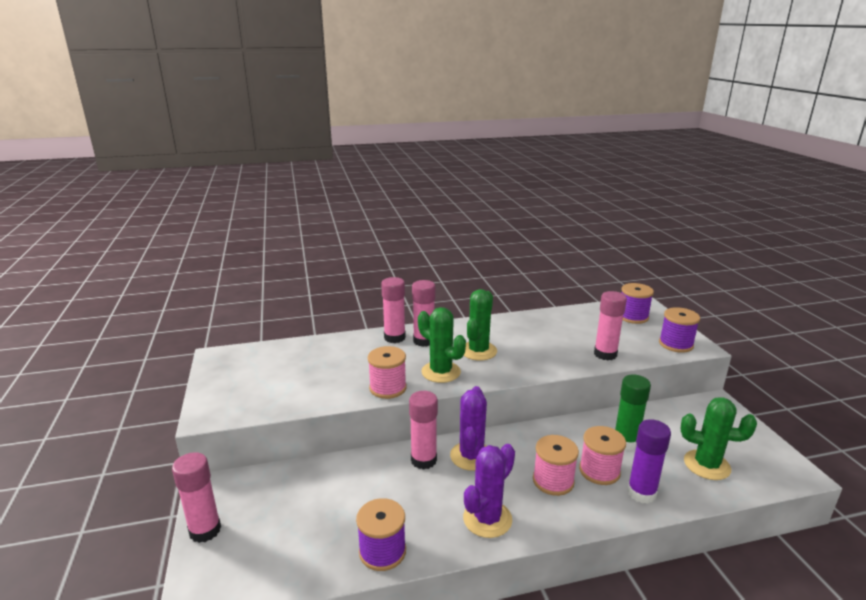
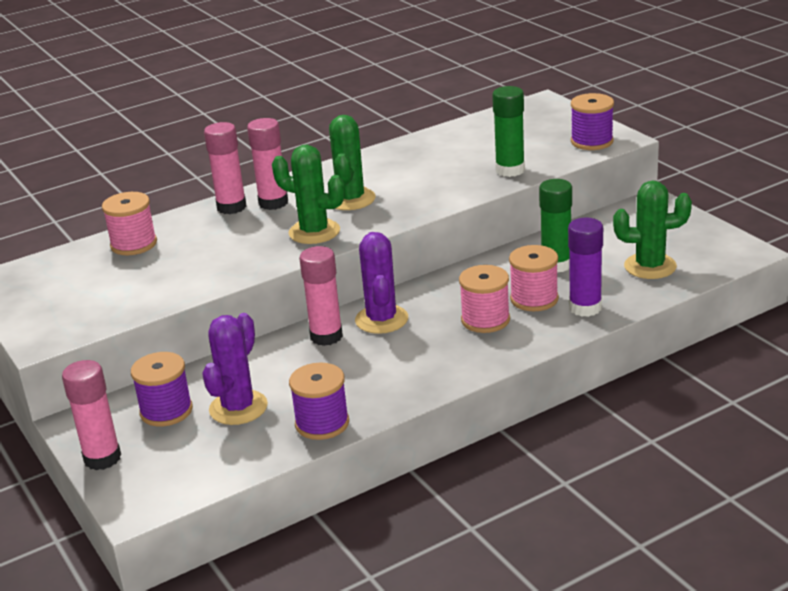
camera: 15 degrees left, 5 degrees up
pink spool [368,346,407,399] -> pink spool moved to [102,192,157,255]
purple cactus [463,444,515,538] -> purple cactus moved to [202,313,268,425]
pink glue stick [594,291,627,360] -> green glue stick [492,86,525,177]
purple spool [621,283,654,324] -> purple spool moved to [131,352,193,426]

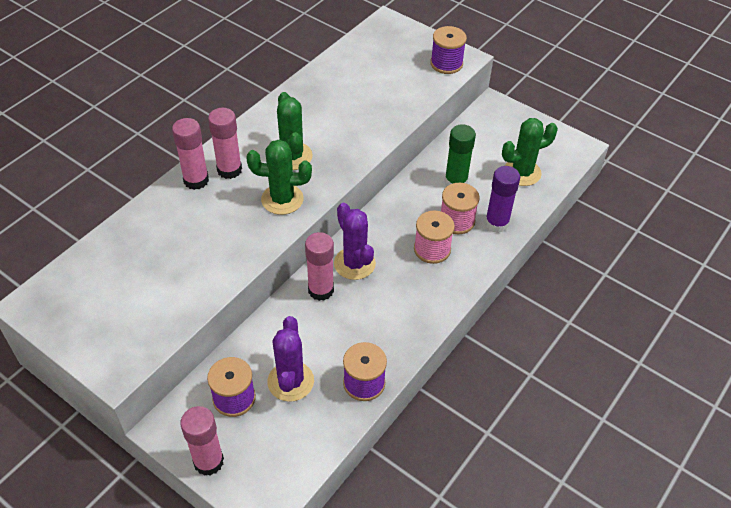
camera: 25 degrees left, 20 degrees up
pink spool [102,192,157,255] -> none
green glue stick [492,86,525,177] -> none

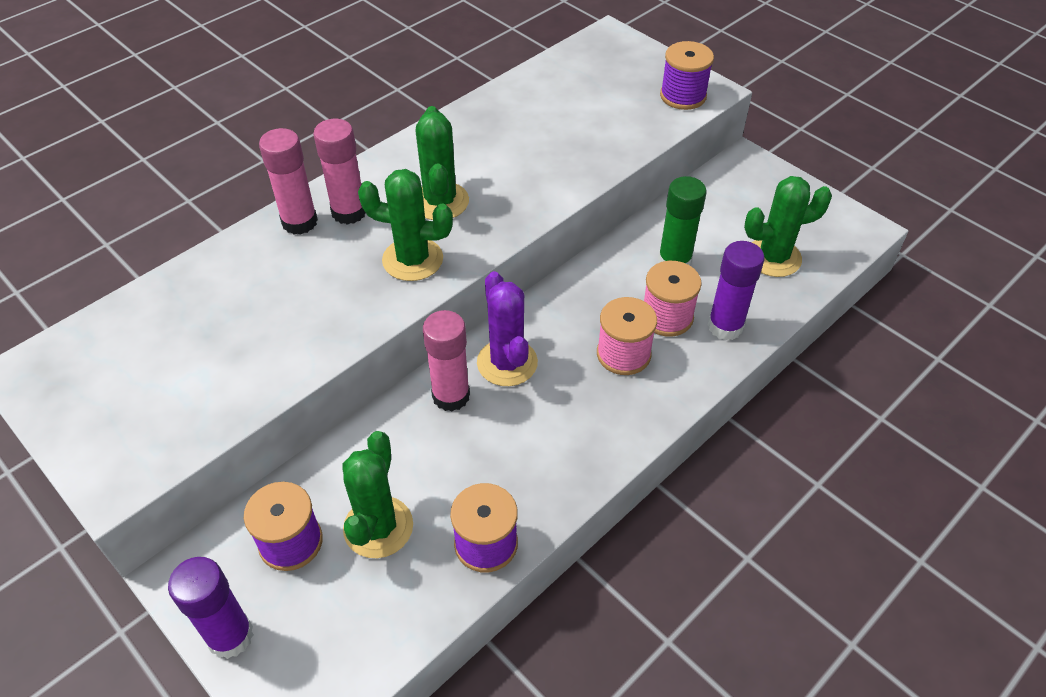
camera: 10 degrees right, 0 degrees up
pink glue stick [180,406,224,476] -> purple glue stick [168,557,254,659]
purple cactus [267,316,314,402] -> green cactus [342,431,413,558]

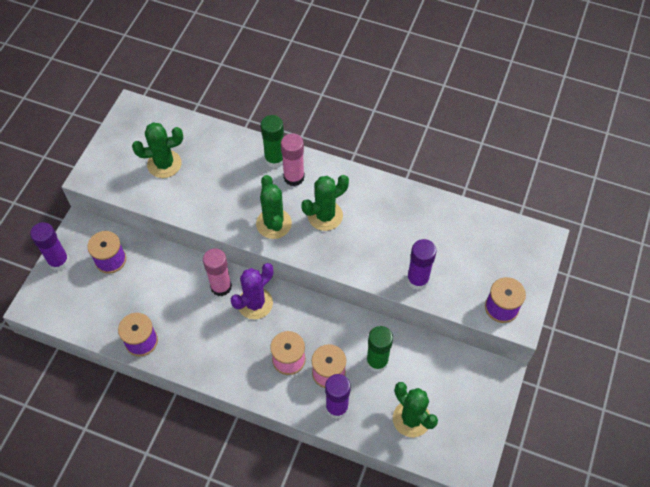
camera: 65 degrees right, 10 degrees up
pink glue stick [259,128,318,235] -> green glue stick [261,115,284,168]
green cactus [342,431,413,558] -> green cactus moved to [132,122,183,178]
none -> purple glue stick [407,239,436,290]

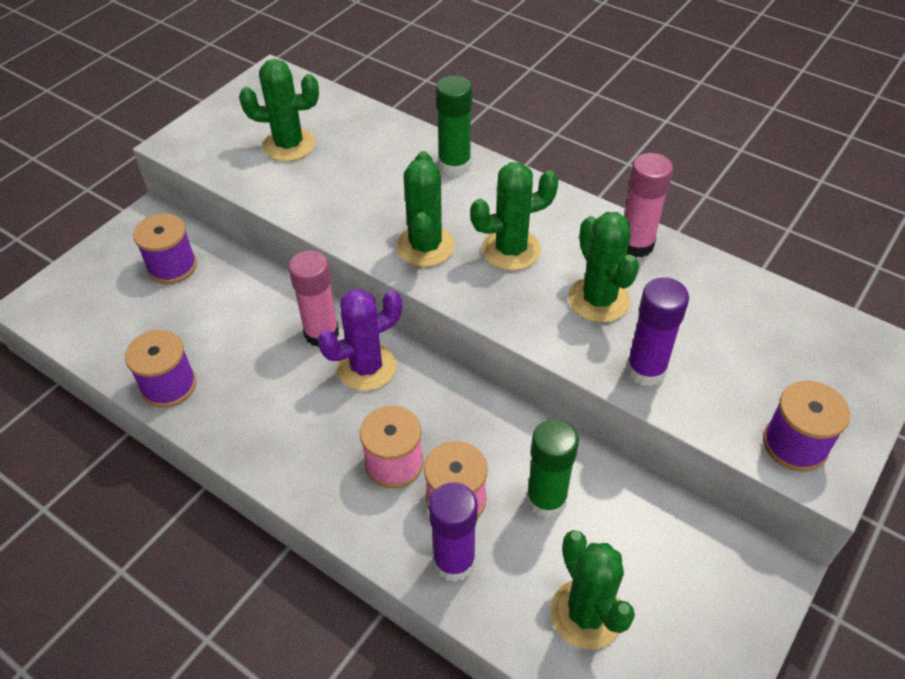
camera: 15 degrees right, 10 degrees down
purple glue stick [30,222,70,271] -> none
pink glue stick [281,133,305,186] -> pink glue stick moved to [624,153,673,257]
none -> green cactus [568,212,639,323]

